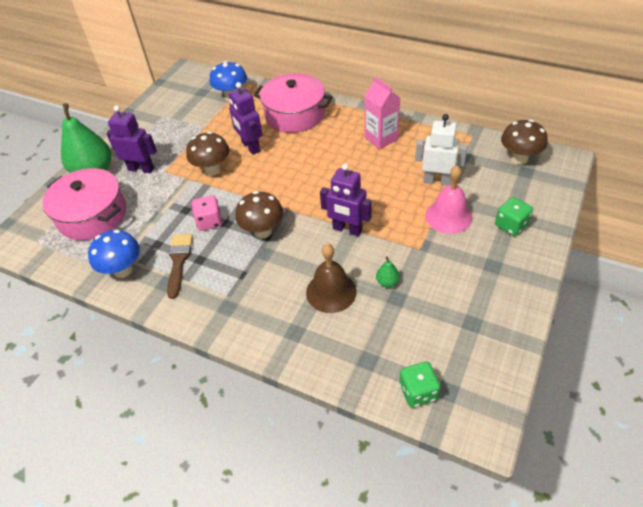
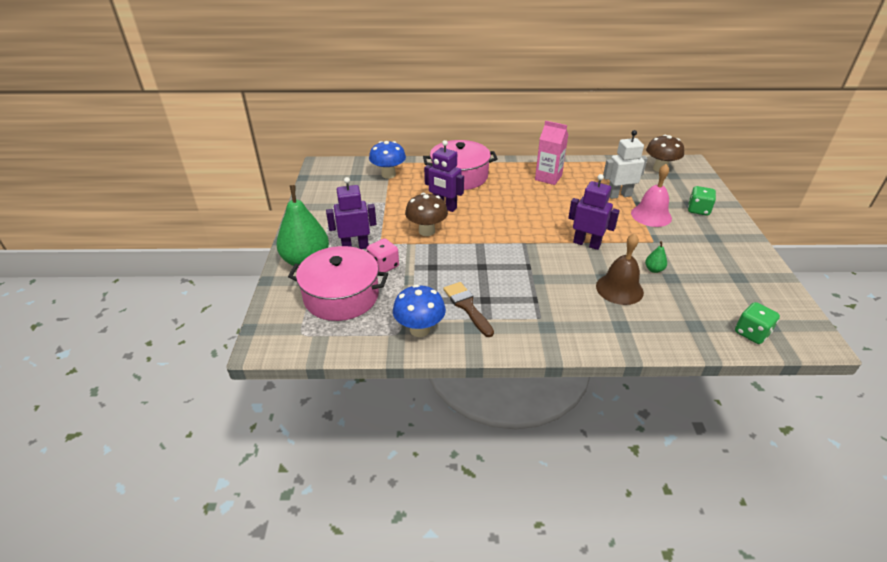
camera: 30 degrees left, 10 degrees down
pink dice [192,196,222,231] -> pink dice moved to [367,238,399,272]
brown mushroom [235,191,283,239] -> none
purple robot [320,163,372,236] -> purple robot turned 150 degrees counterclockwise [568,174,620,250]

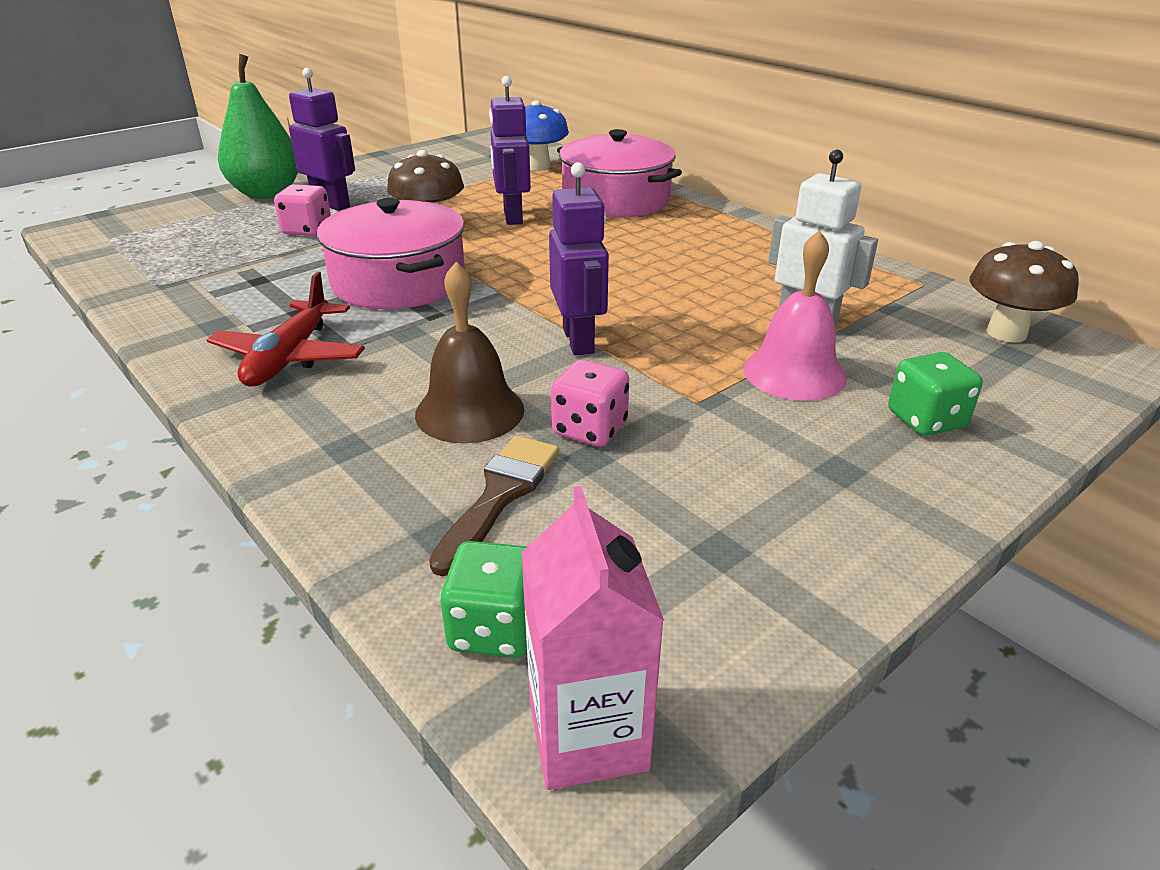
camera: 50 degrees right, 5 degrees down
pink pot [288,246,388,321] -> pink pot moved to [317,198,465,309]
blue mushroom [393,284,446,337] -> none
brown brush [443,282,494,337] -> brown brush moved to [429,436,559,576]
pink carton [535,120,568,185] -> pink carton moved to [521,486,664,790]
green pear [645,241,667,273] -> pink dice [551,360,629,447]
none -> red plane [207,272,365,387]

